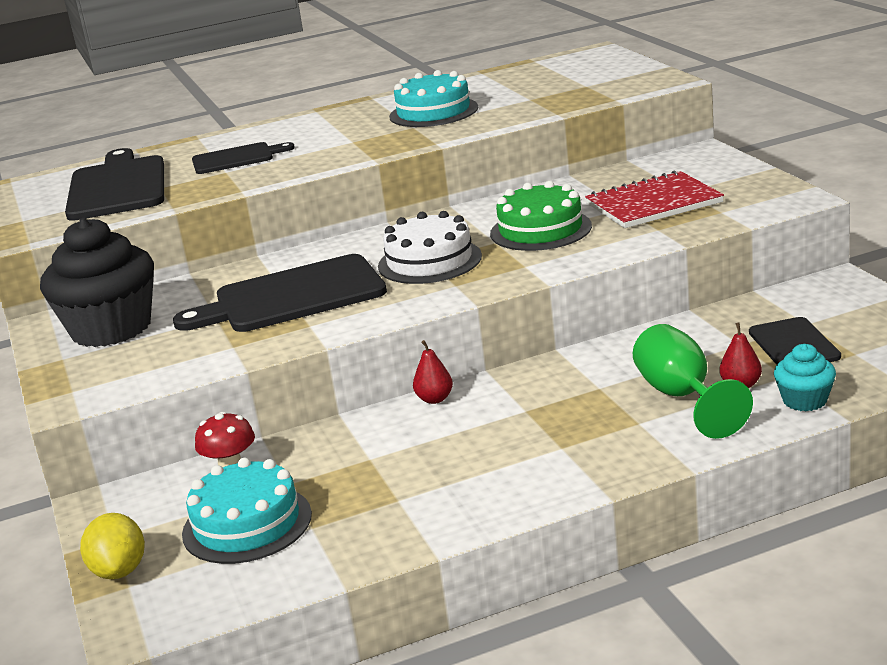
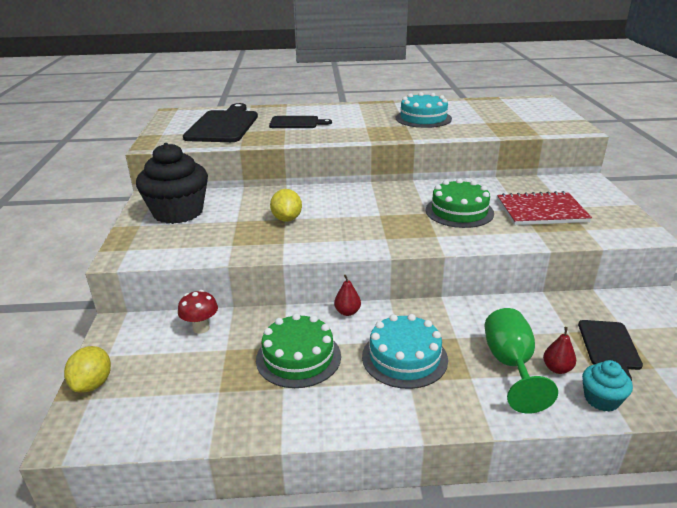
camera: 15 degrees right, 5 degrees up
black cutting board [173,254,387,332] -> yellow lemon [270,189,302,222]
turquoise cake [182,458,312,564] -> turquoise cake moved to [362,314,448,389]
white cake [378,211,482,284] -> none
none -> green cake [256,313,341,388]

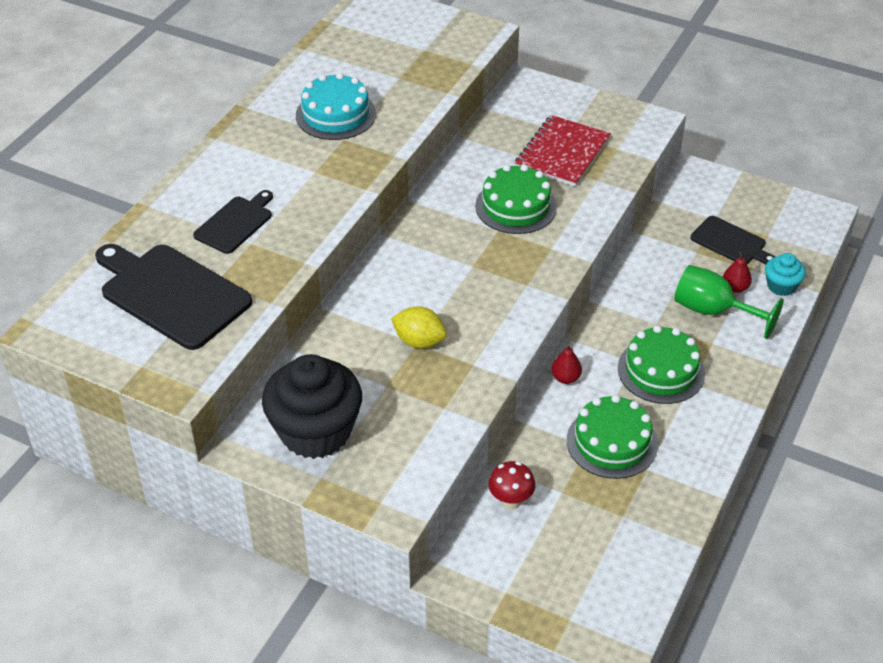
camera: 60 degrees left, 15 degrees up
yellow lemon [64,346,111,393] -> none
turquoise cake [362,314,448,389] -> green cake [618,325,705,404]

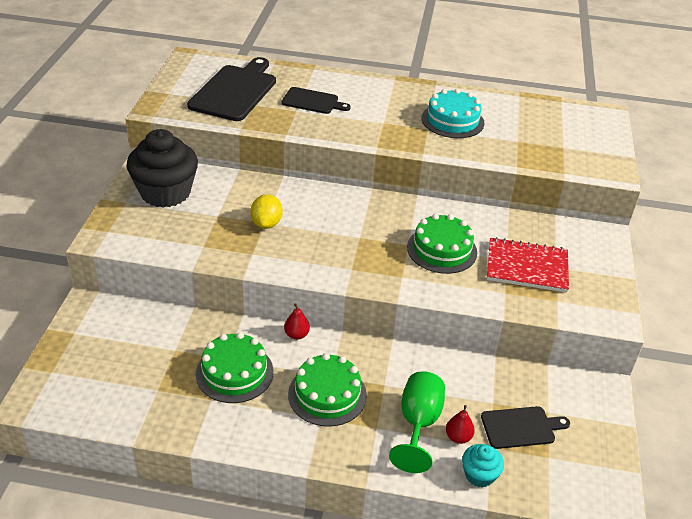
camera: 70 degrees right, 5 degrees down
red mushroom [488,461,535,510] -> none
black cutting board [690,216,775,265] -> black cutting board turned 120 degrees counterclockwise [481,406,570,449]

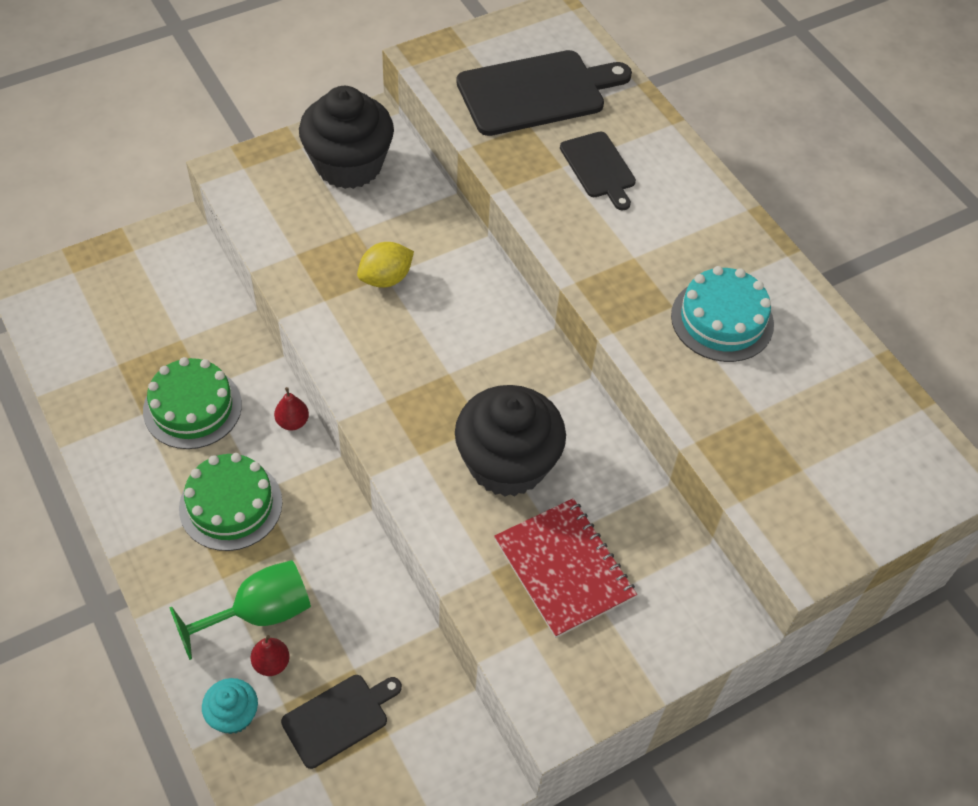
camera: 50 degrees right, 15 degrees up
green cake [407,214,477,274] -> black cupcake [455,385,566,497]
black cutting board [481,406,570,449] -> black cutting board turned 75 degrees counterclockwise [281,675,402,769]

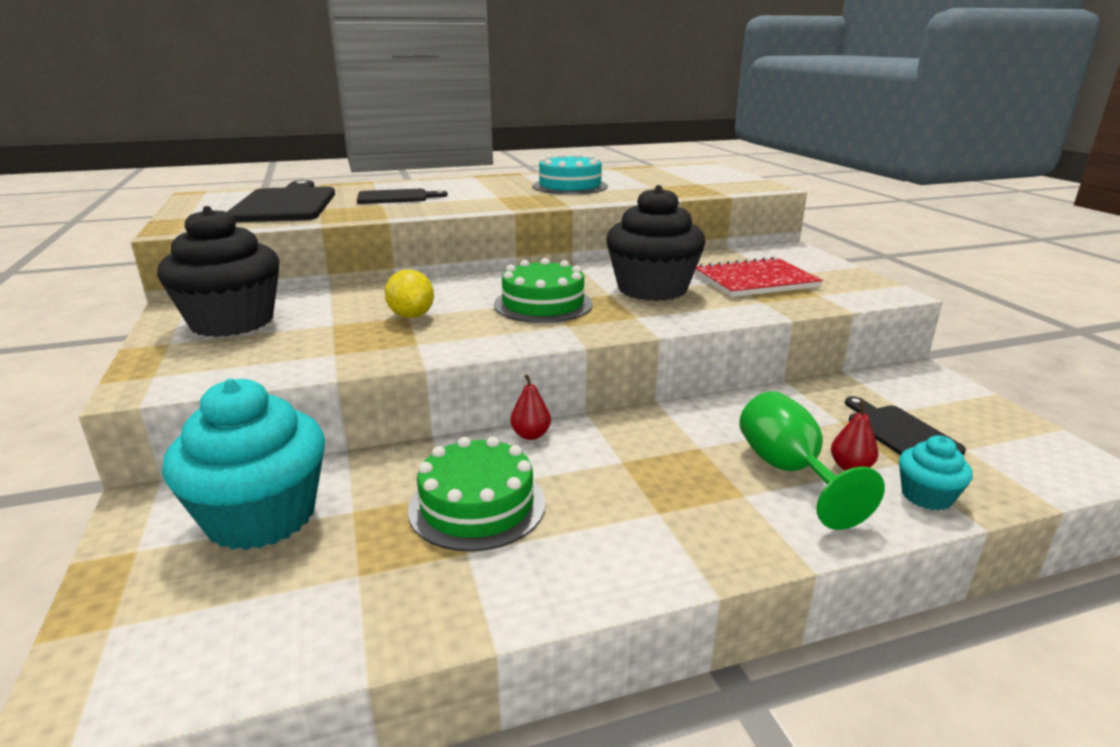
camera: 75 degrees left, 30 degrees down
green cake [179,453,282,551] -> green cake moved to [494,258,593,323]
none -> turquoise cupcake [162,378,325,550]

